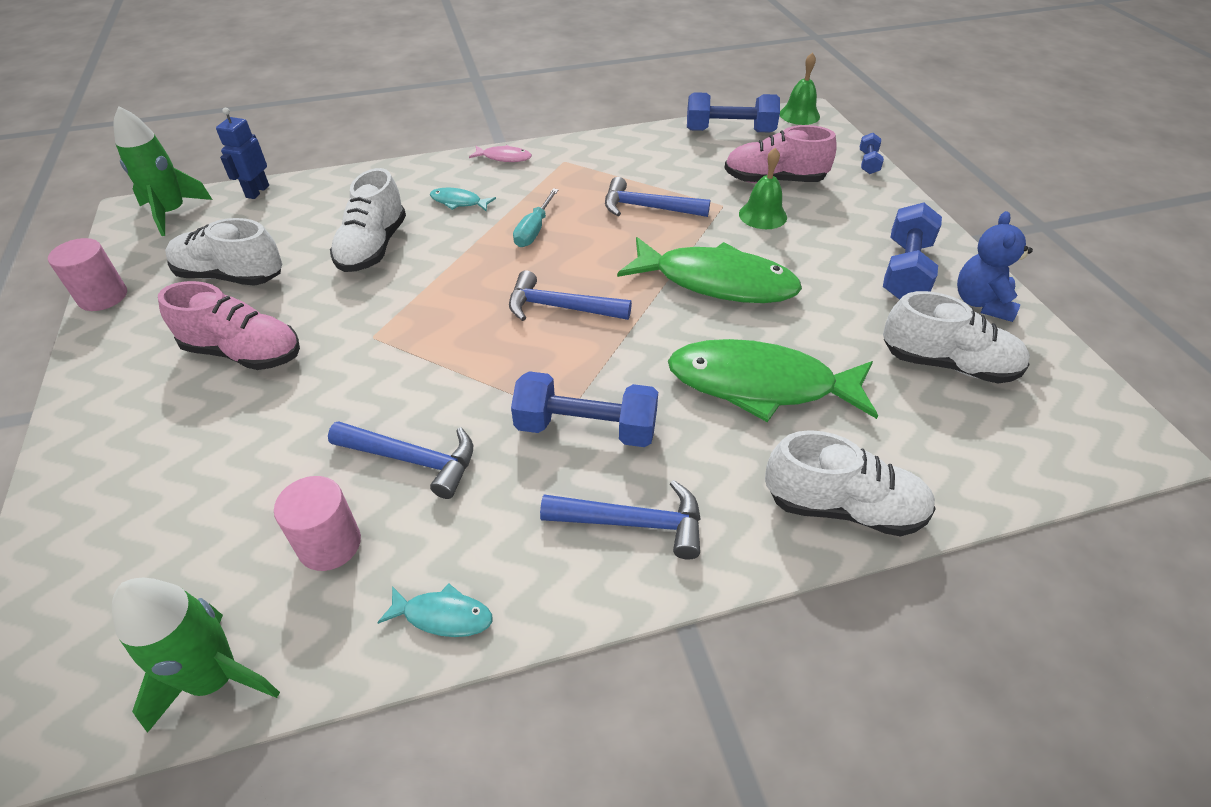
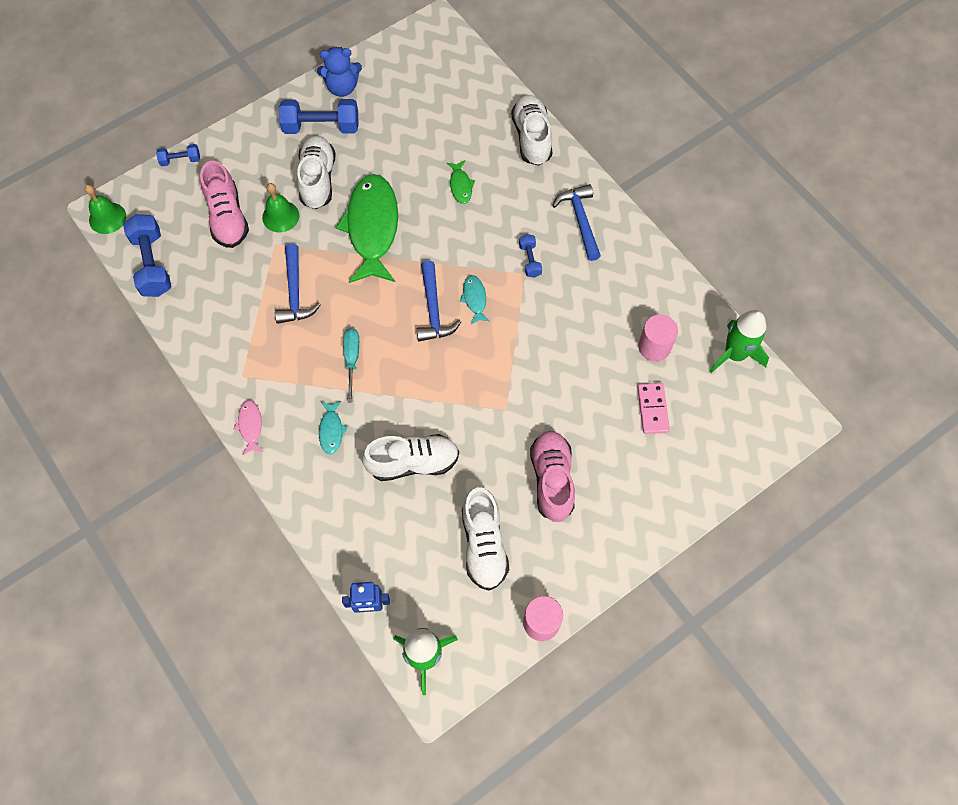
camera: 110 degrees left, 20 degrees up
blue hammer [328,421,473,499] -> none
turquoise fish [377,583,493,637] -> turquoise fish moved to [460,275,490,324]
blue dumbbell [511,371,658,447] -> blue dumbbell [519,234,542,278], size x0.52
turquoise screwdriver [513,188,559,247] -> turquoise screwdriver turned 90 degrees counterclockwise [343,328,359,403]
green fish [668,339,878,422] -> green fish [447,160,475,204], size x0.42
white shoe [883,291,1030,383] -> white shoe moved to [297,136,335,209]
none -> pink domino [637,383,670,434]

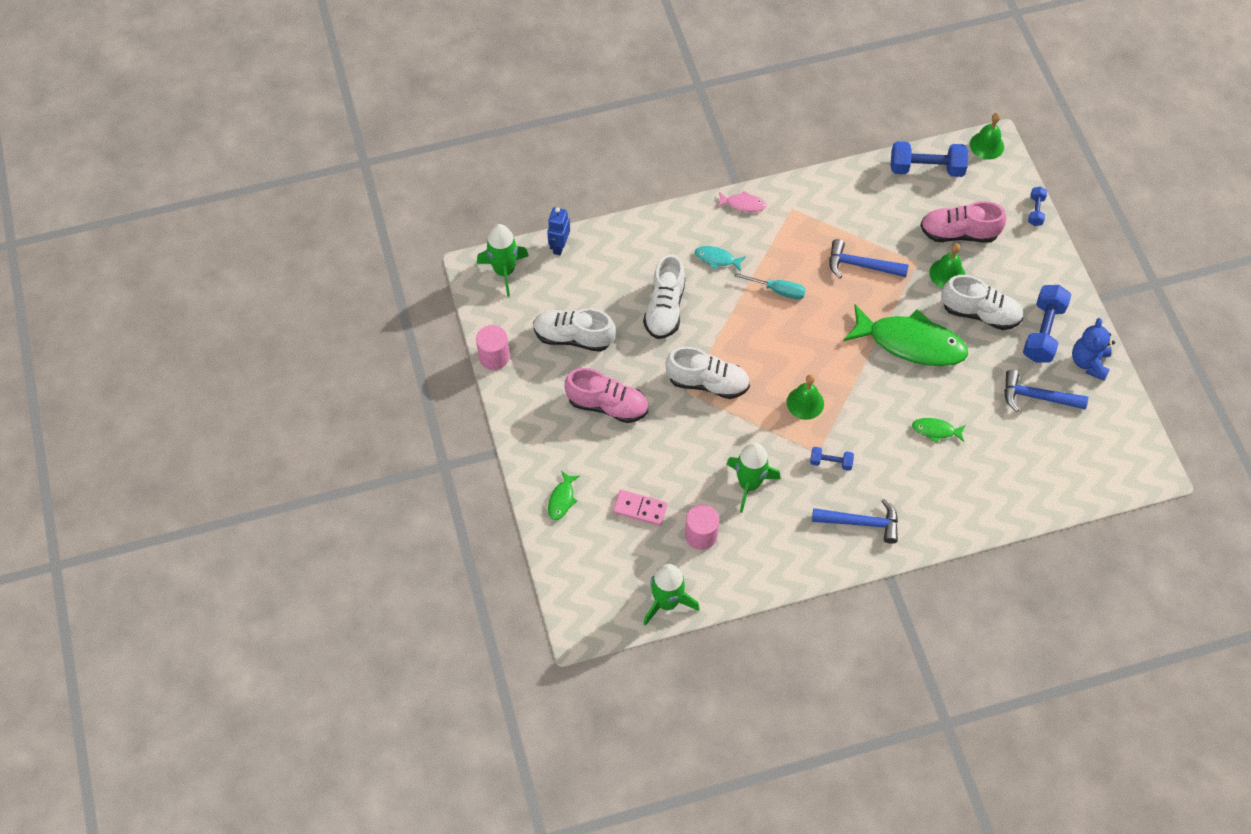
camera: 110 degrees right, 5 degrees down
blue hammer [417,261,461,341] -> blue hammer moved to [1004,370,1088,412]
turquoise fish [460,275,490,324] -> green bell [787,375,824,420]
white shoe [511,95,552,166] -> white shoe moved to [665,347,750,399]
none -> green fish [548,471,580,520]
none -> green rocket [726,443,781,513]

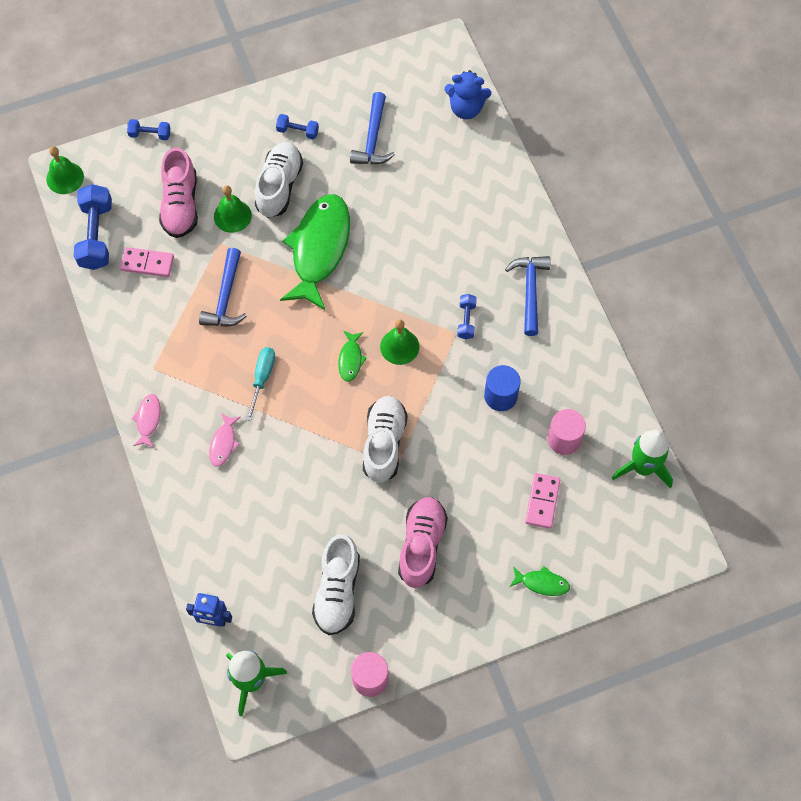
camera: 95 degrees left, 5 degrees up
white shoe [643,254,685,339] -> none
turquoise fish [695,246,746,271] -> pink fish [209,413,240,467]
green rocket [726,443,781,513] -> blue cylinder [484,365,521,411]
green fish [912,418,966,443] -> green fish moved to [338,330,367,382]
blue dumbbell [1023,285,1071,363] -> blue dumbbell [276,114,319,139], size x0.52
blue teddy bear [1072,318,1115,381] -> blue teddy bear moved to [445,70,491,119]
none -> pink domino [120,247,174,277]

